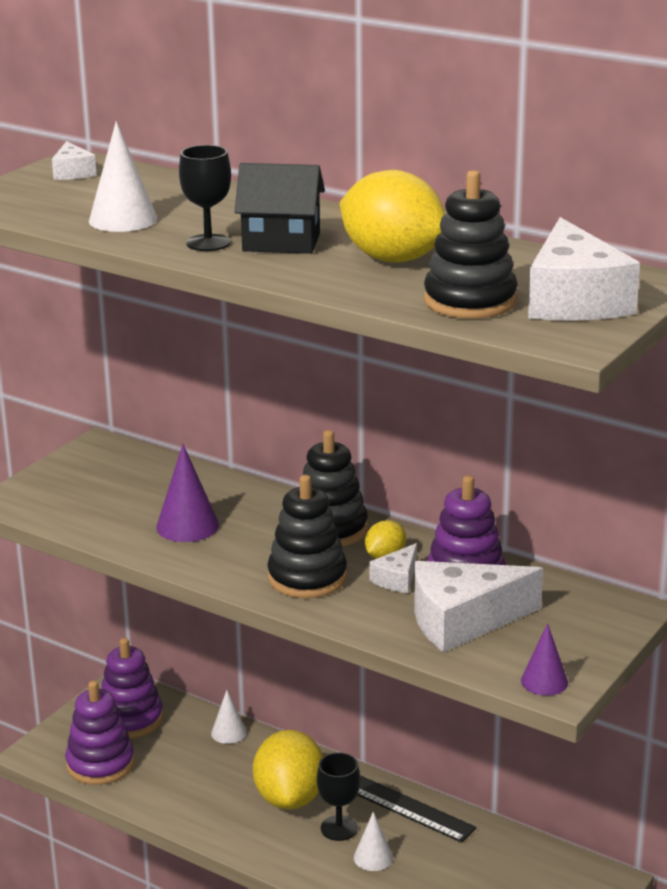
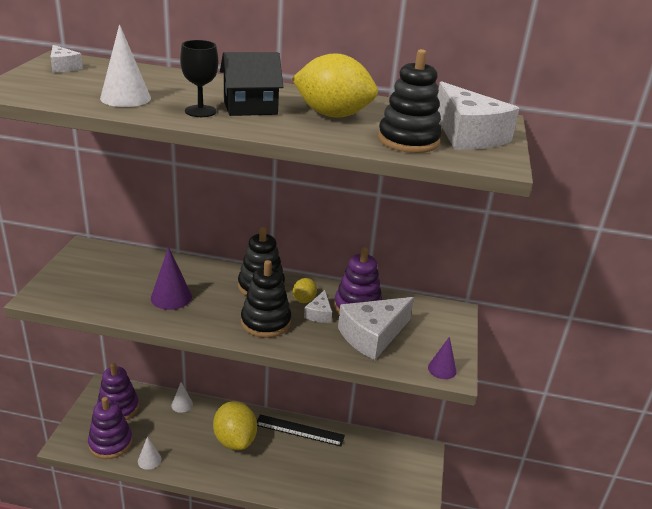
camera: 25 degrees left, 5 degrees up
black goblet [317,752,360,841] -> none
white cone [354,812,393,871] -> white cone moved to [138,436,162,470]

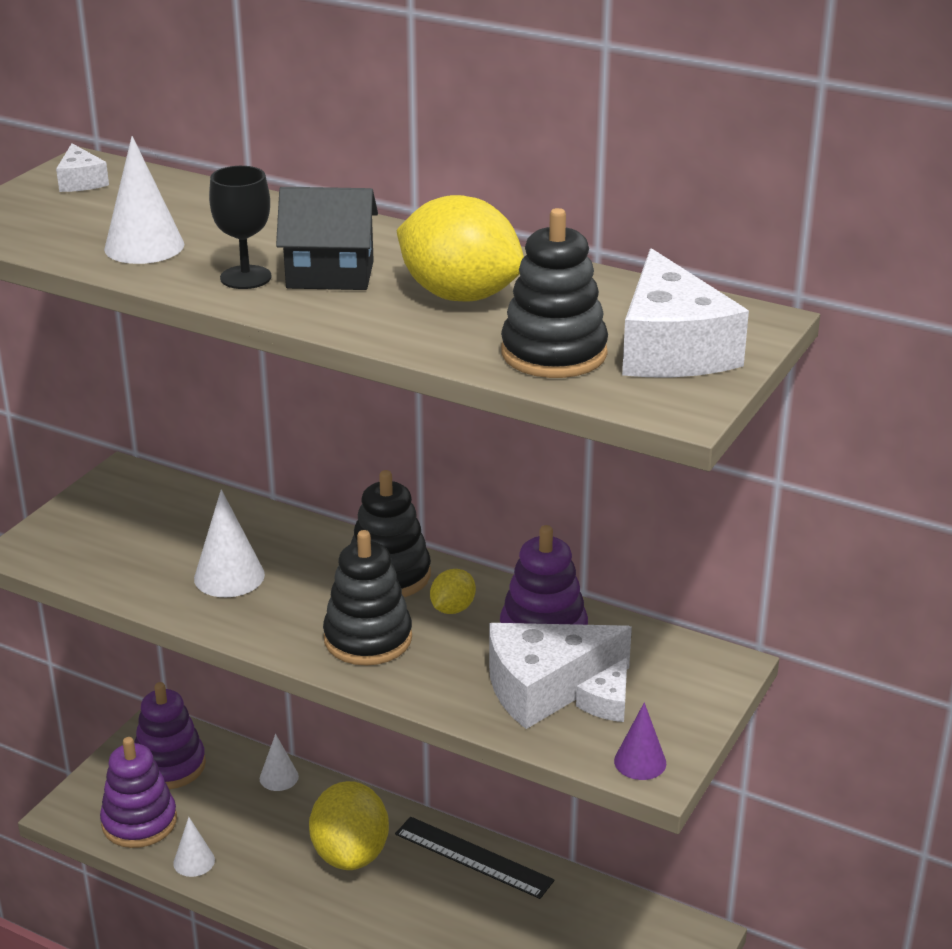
camera: 20 degrees right, 0 degrees up
purple cone [151,247,192,310] -> white cone [194,489,265,597]
white cheese [304,290,332,323] -> white cheese moved to [576,657,627,722]

